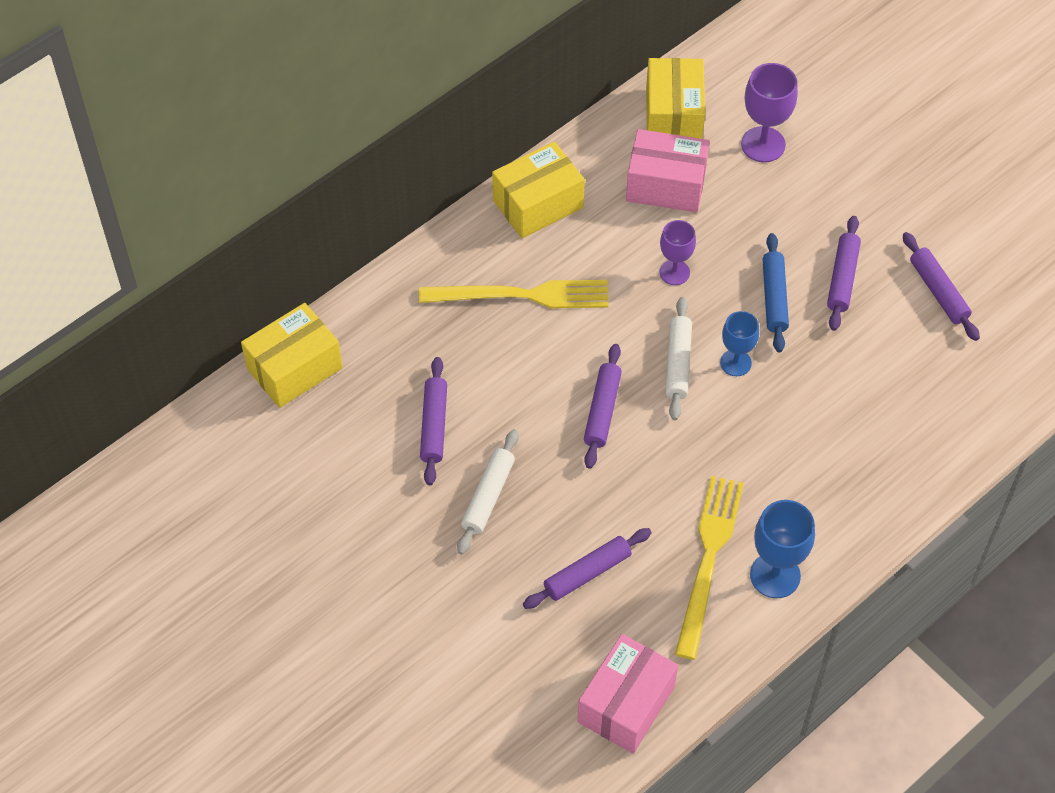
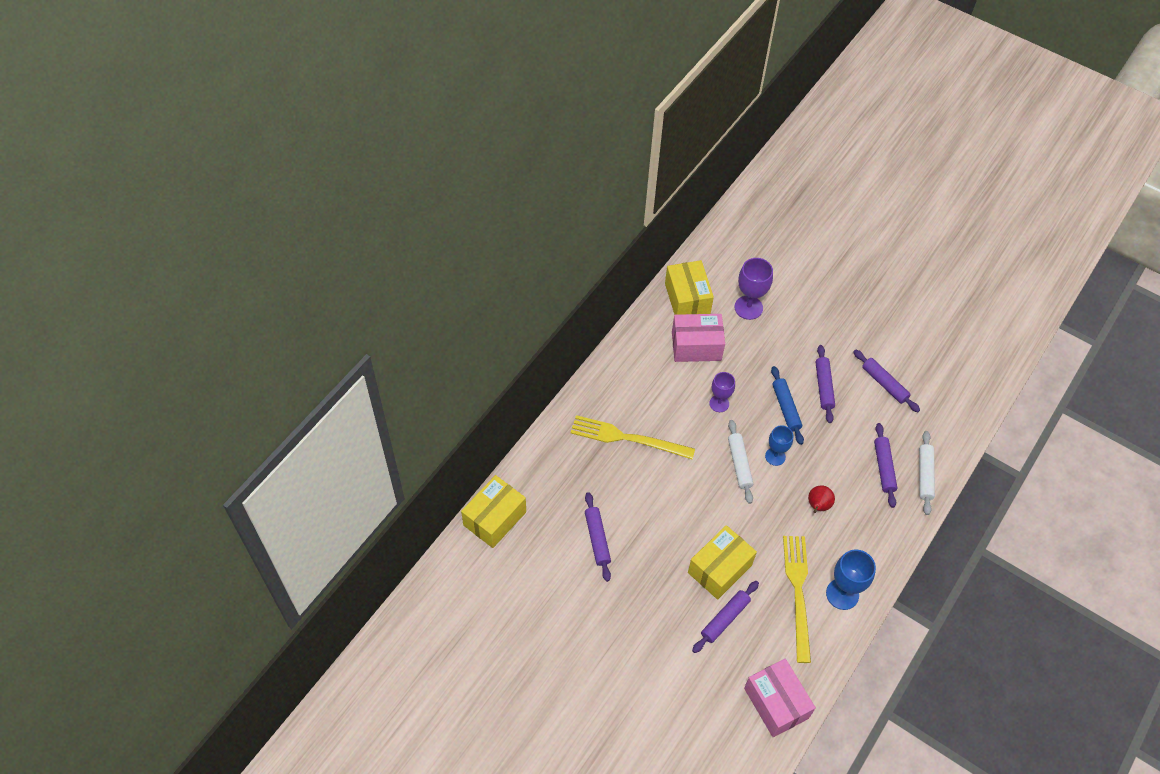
camera: 15 degrees left, 0 degrees up
yellow fork [419,280,609,308] -> yellow fork turned 150 degrees counterclockwise [570,415,695,459]
white rolling pin [457,429,519,555] -> white rolling pin moved to [919,431,935,515]
yellow box [492,141,585,238] -> yellow box moved to [688,525,757,600]
pink box [578,634,678,754] -> pink box turned 45 degrees counterclockwise [744,659,816,737]
purple rolling pin [584,344,622,469] -> purple rolling pin moved to [874,423,897,508]
none -> red pear [808,485,835,513]

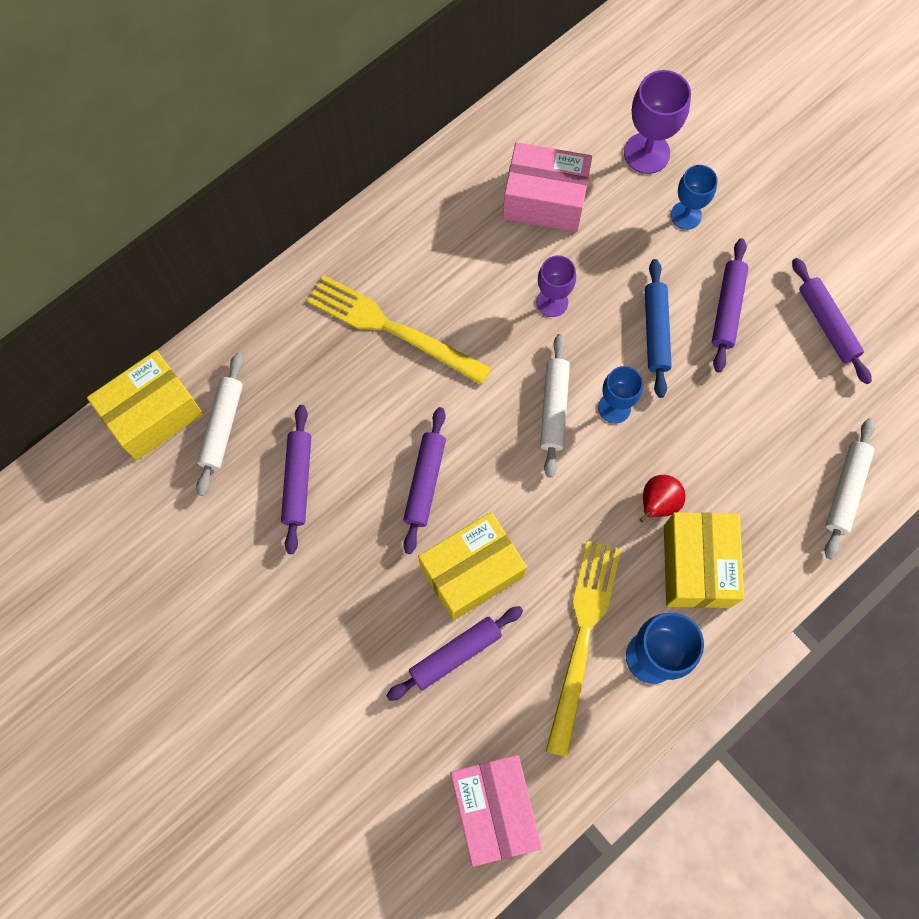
camera: 15 degrees right, 15 degrees up
yellow box [665,260,714,315] -> yellow box moved to [664,512,744,608]
purple rolling pin [874,423,897,508] -> purple rolling pin moved to [403,407,446,554]
none -> white rolling pin [196,353,243,496]
none -> blue goblet [671,165,718,230]

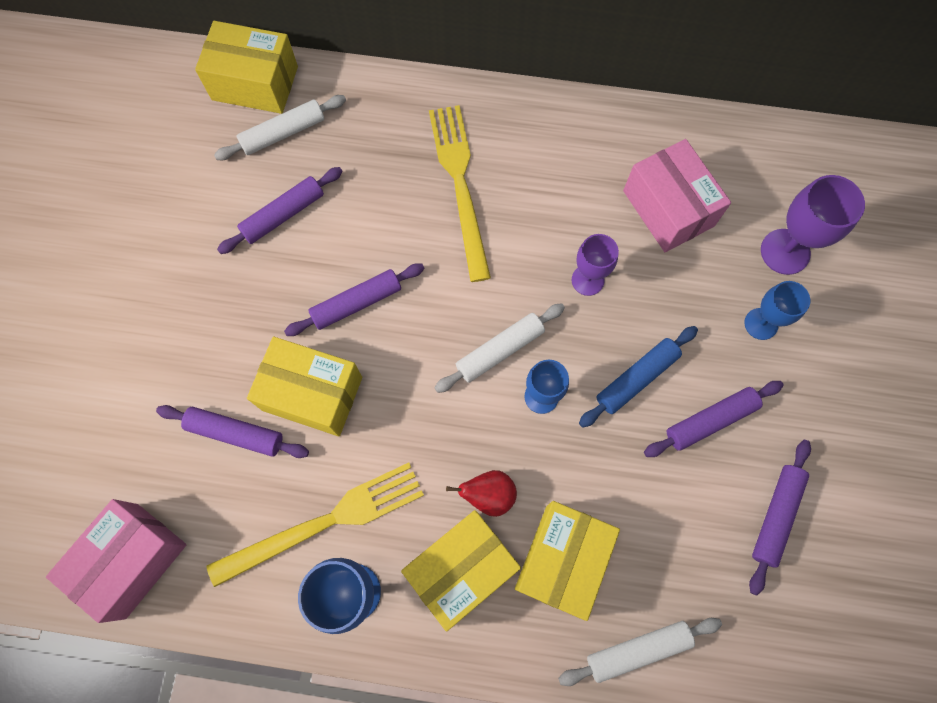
camera: 50 degrees right, 0 degrees up
none -> yellow box [515,501,620,621]

